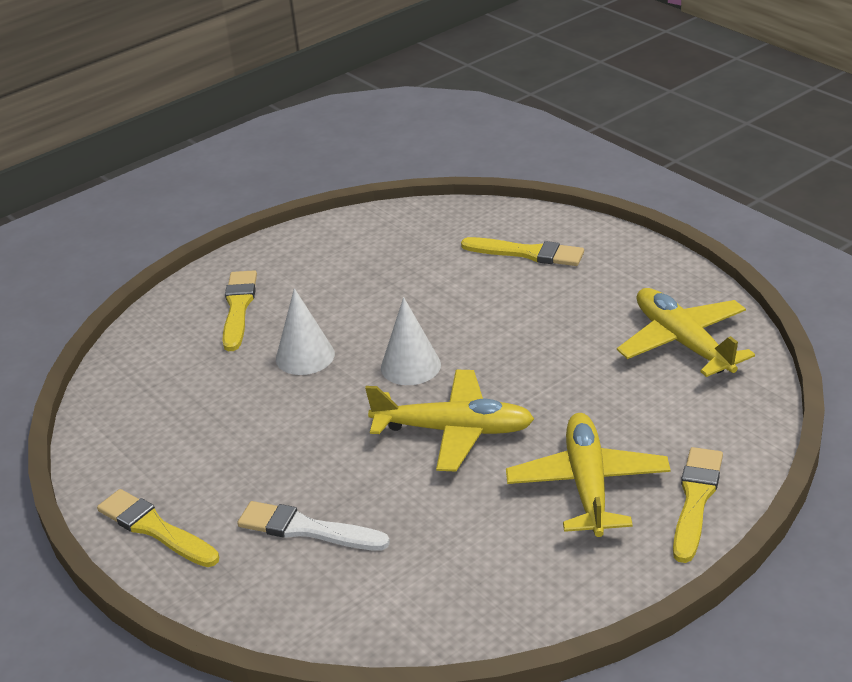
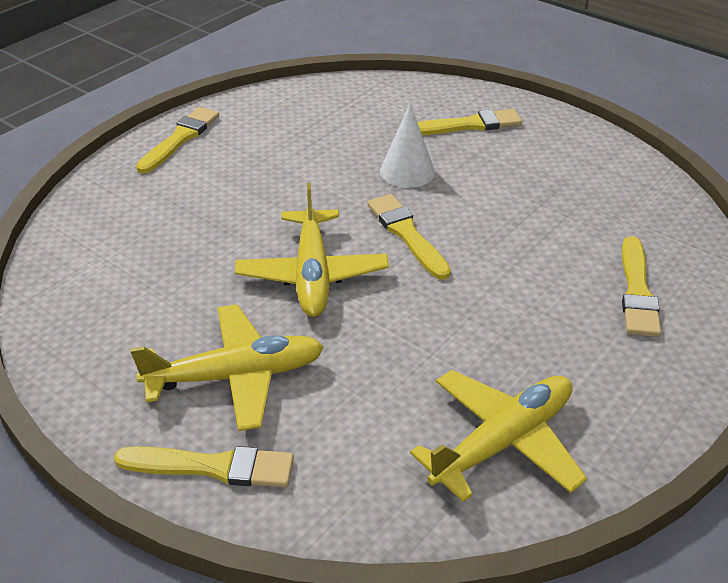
camera: 75 degrees right, 5 degrees up
white brush [238,501,390,551] -> none
white cone [381,297,441,385] -> yellow brush [367,194,451,280]

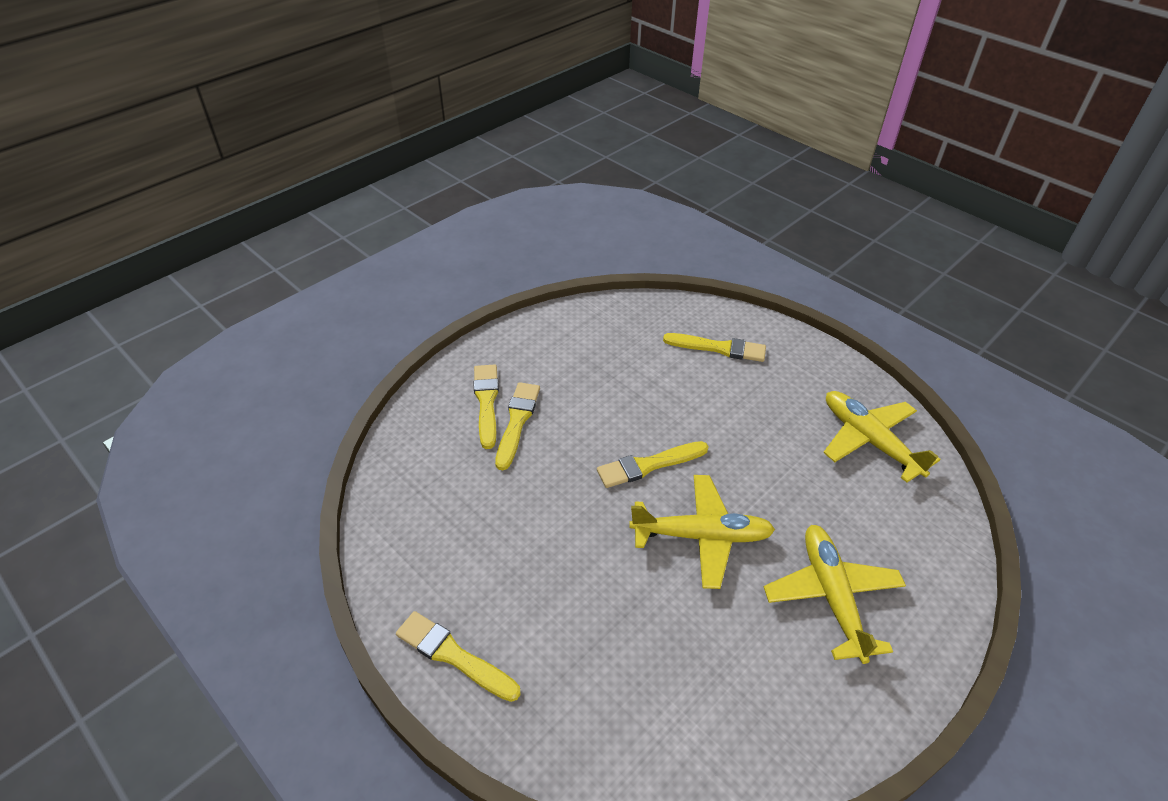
camera: 85 degrees left, 5 degrees up
yellow brush [114,446,294,487] -> yellow brush moved to [495,382,540,470]
white cone [380,104,435,188] -> none

